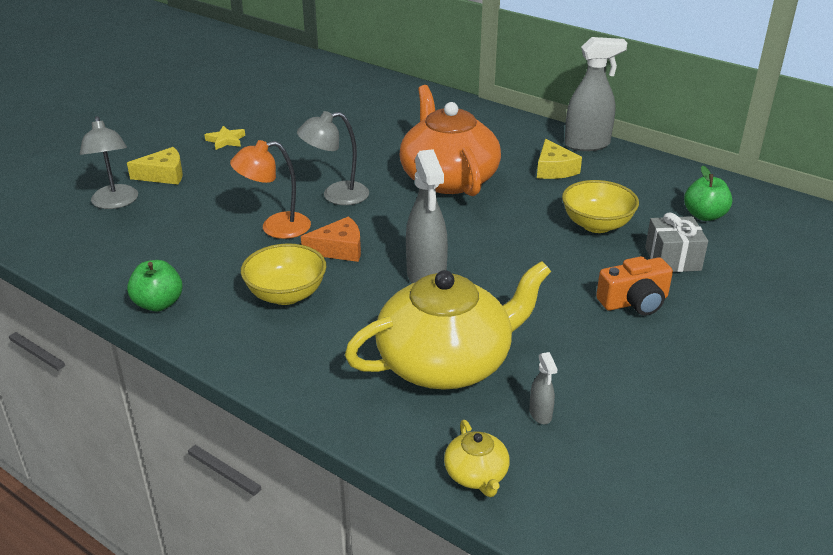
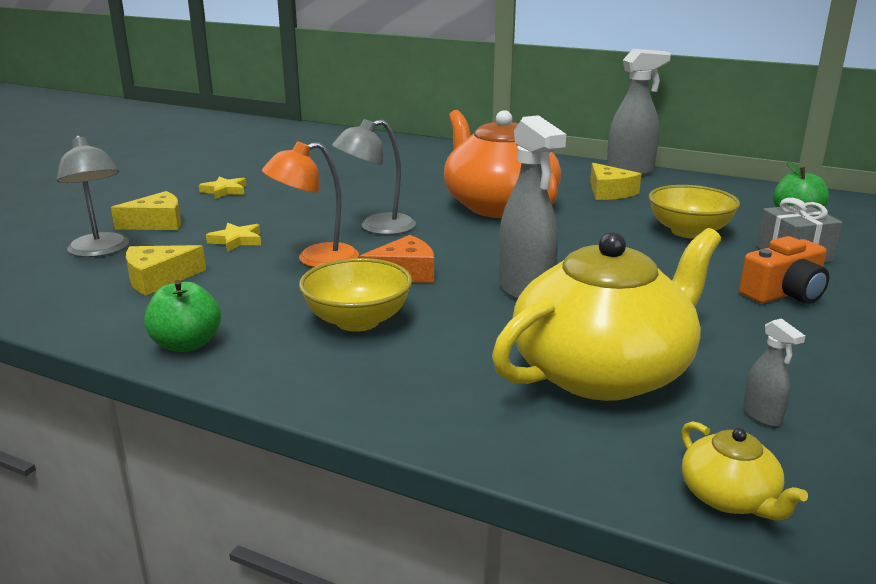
camera: 10 degrees left, 10 degrees down
none -> yellow cheese [126,245,206,296]
none -> yellow star [206,223,261,252]

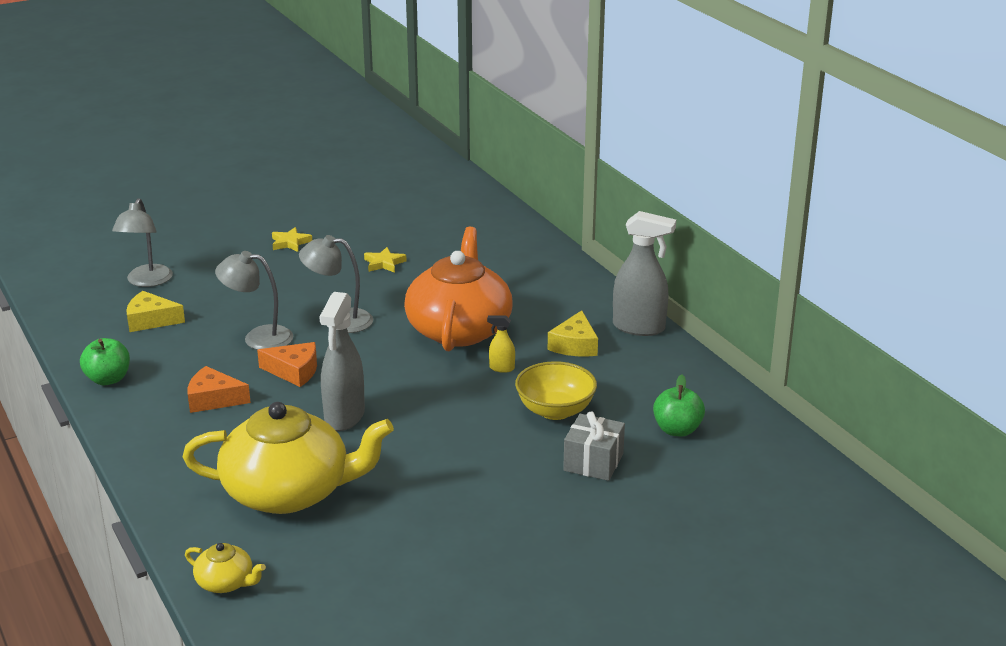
camera: 35 degrees right, 5 degrees up
yellow cheese [111,191,181,230] -> none
yellow star [206,223,261,252] -> yellow star moved to [364,247,407,273]
orange lamp [262,141,359,267] -> grey lamp [215,251,293,350]
yellow bowl [299,258,412,332] -> orange cheese [187,366,251,413]
yellow teapot [681,421,808,520] -> yellow teapot turned 75 degrees counterclockwise [185,543,266,593]
orange camera [739,236,829,304] -> none
grey spray bottle [743,318,805,427] -> none
none -> yellow spray bottle [487,315,515,373]

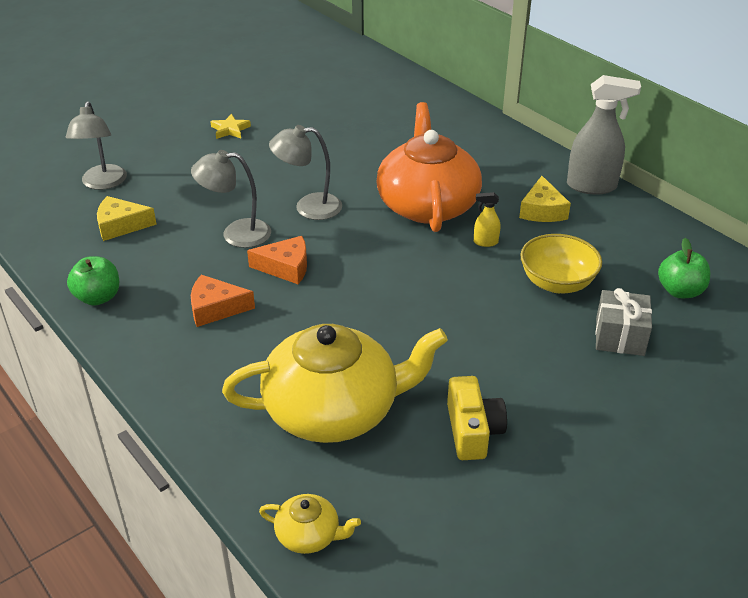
camera: 10 degrees left, 10 degrees up
grey spray bottle [319,292,365,431] -> none
yellow star [364,247,407,273] -> none
none -> yellow camera [447,376,507,460]

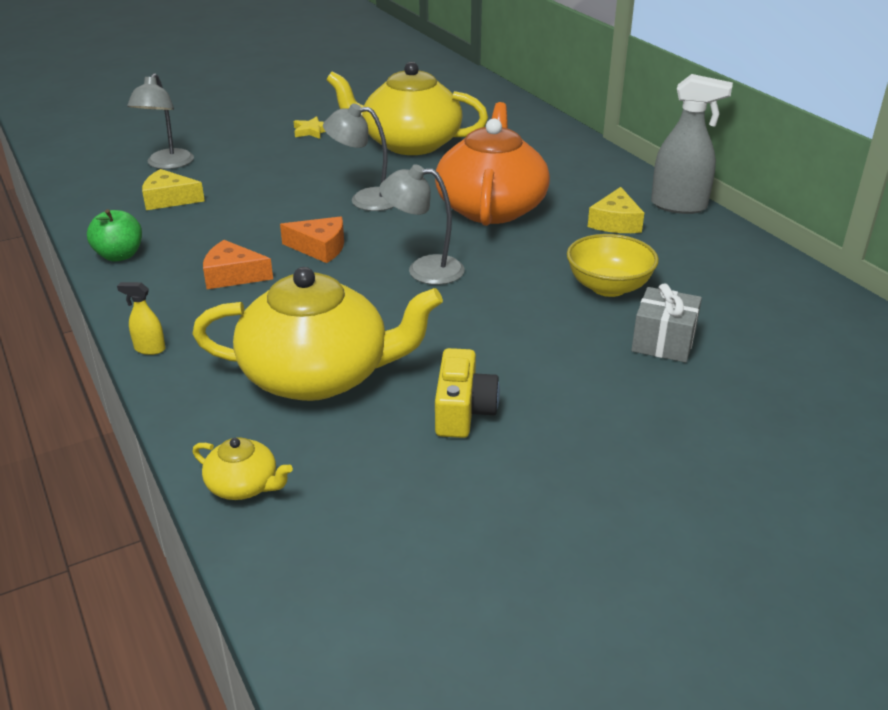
camera: 10 degrees right, 5 degrees down
grey lamp [191,150,271,248] -> grey lamp moved to [379,164,465,285]
yellow spray bottle [474,192,501,247] -> yellow spray bottle moved to [117,282,166,355]
green apple [658,238,710,298] -> none
none -> yellow teapot [326,62,488,155]

